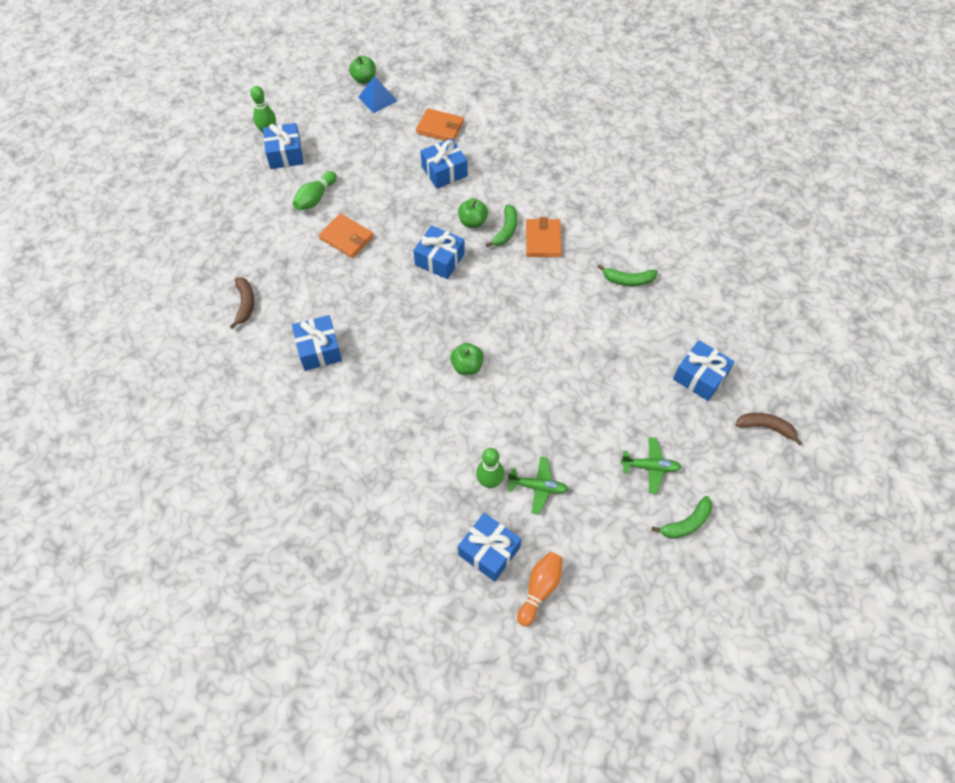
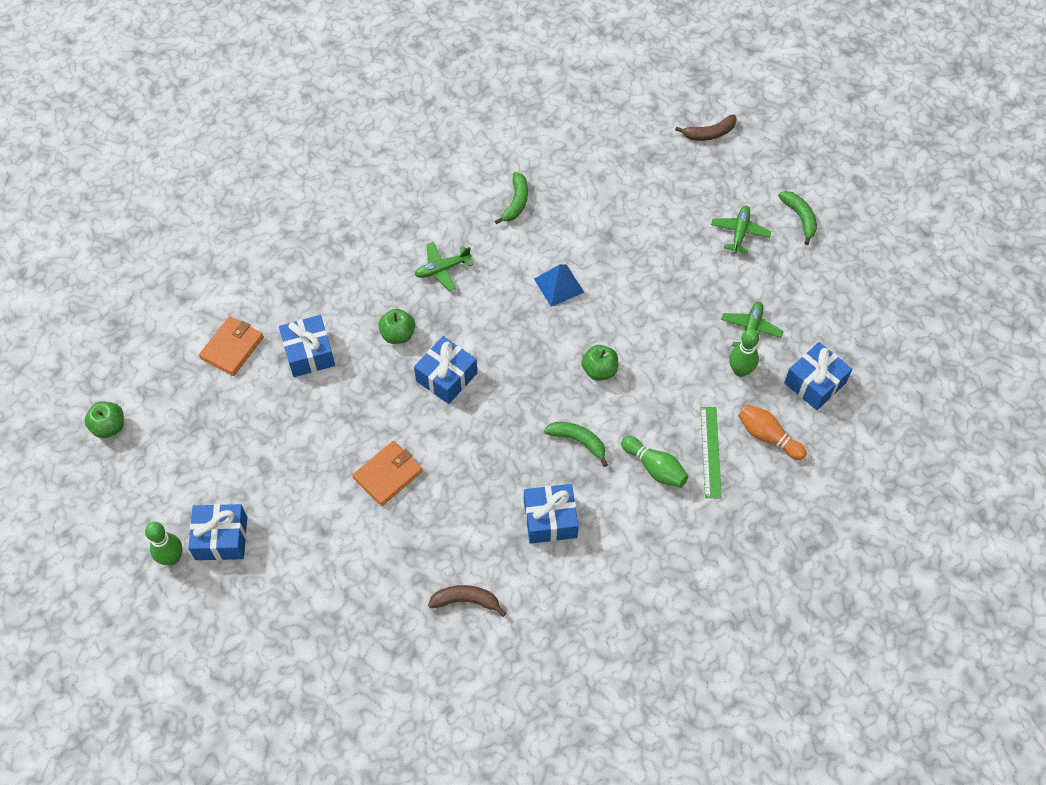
camera: 80 degrees left, 0 degrees up
green bowling pin [293,171,337,211] -> green bowling pin moved to [621,436,688,488]
blue pyramid [358,76,397,113] -> blue pyramid moved to [534,264,584,307]
green banana [486,204,517,247] -> green banana moved to [544,422,608,467]
orange bowling pin [517,552,563,626] -> orange bowling pin moved to [738,405,807,460]
orange wallet [526,217,562,257] -> green plane [415,242,473,291]
blue gift [673,340,734,401] -> none
brown banana [735,413,803,446] -> brown banana turned 135 degrees counterclockwise [675,114,737,141]
none -> green ruler [700,407,722,498]

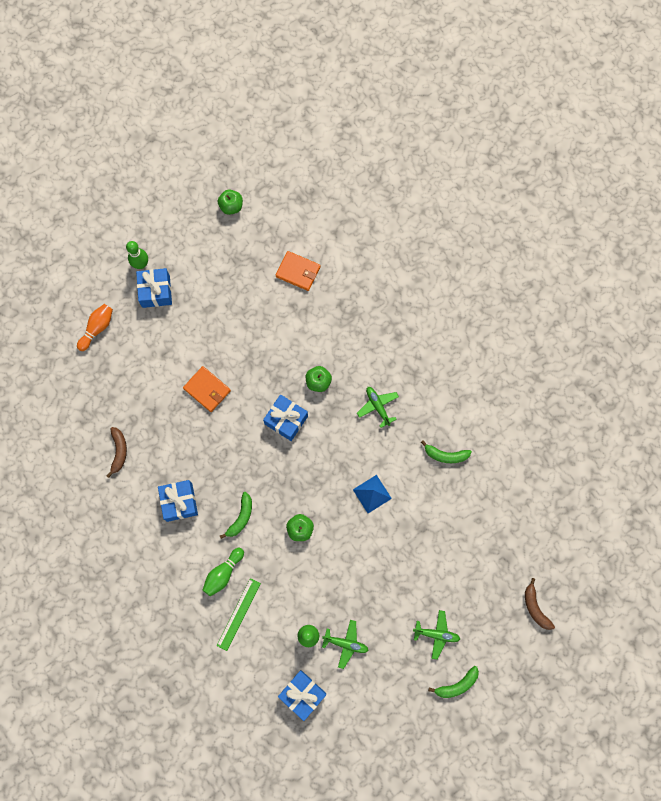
camera: 85 degrees right, 15 degrees up
blue gift [279,315,335,377] -> none
green ruler [700,407,722,498] -> green ruler turned 60 degrees counterclockwise [217,578,261,651]
orange bowling pin [738,405,807,460] -> orange bowling pin moved to [77,304,113,351]

